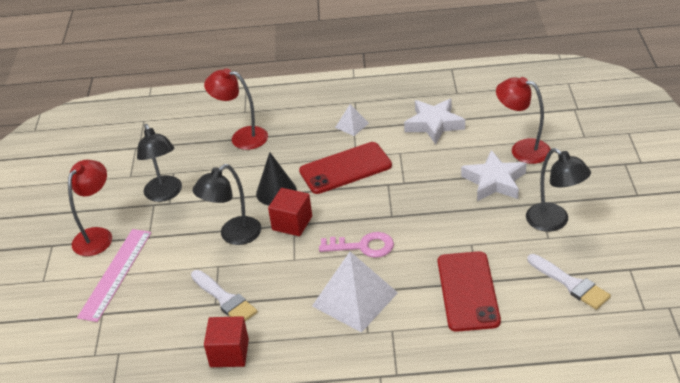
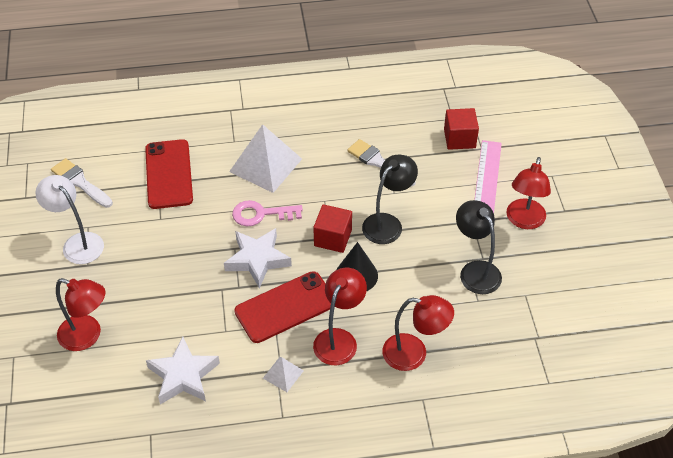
camera: 170 degrees right, 10 degrees up
red cube [204,316,249,367] -> red cube moved to [444,108,479,150]
white star [461,150,526,201] -> white star moved to [224,228,292,288]
black lamp [526,148,591,232] -> white lamp [36,175,104,264]
none -> red lamp [313,268,367,365]

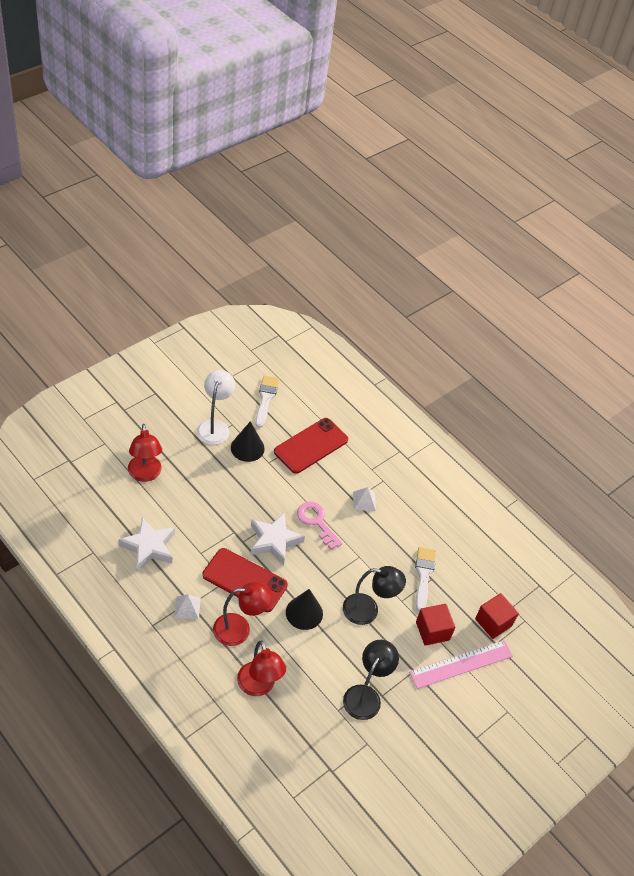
camera: 50 degrees right, 0 degrees up
white pyramid [229,124,302,193] -> white pyramid [353,487,376,511], size x0.48
red cube [313,204,352,253] -> red cube moved to [416,604,455,646]
red lamp [506,157,551,229] -> none
none -> black cone [231,421,265,462]

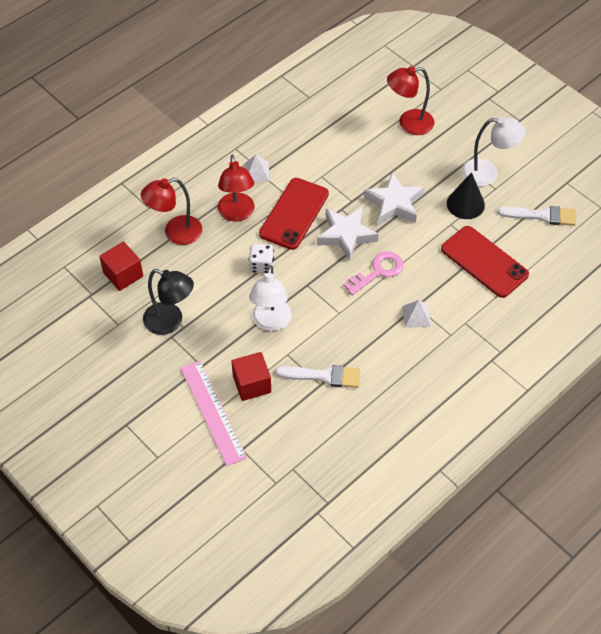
camera: 95 degrees right, 5 degrees up
white star [118,517,175,571] -> white star moved to [364,172,424,224]
black cone [286,589,323,630] -> white dice [249,244,274,273]
black lamp [343,566,406,625] -> white lamp [249,265,292,331]
red cube [475,593,519,639] -> red cube moved to [99,241,143,291]

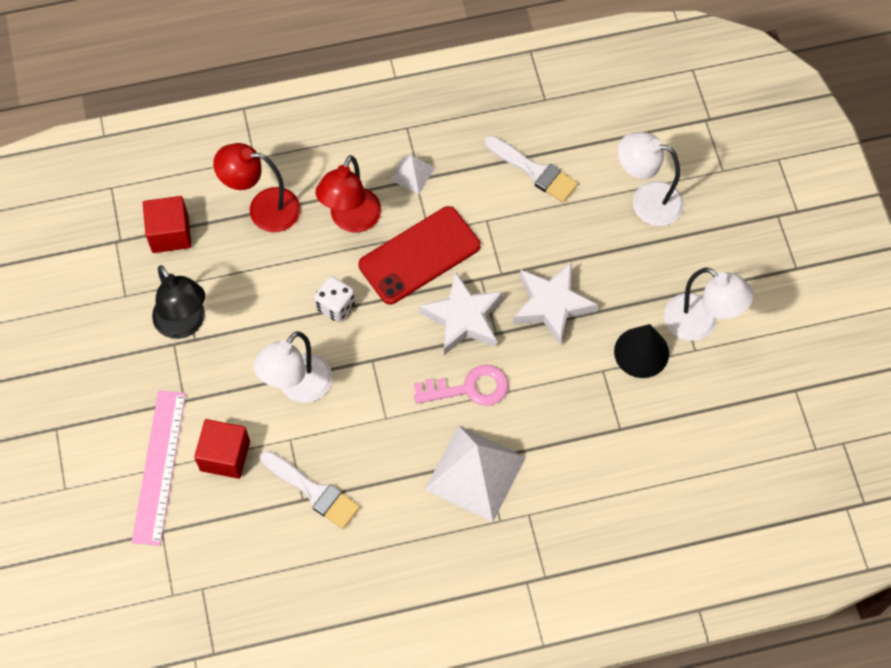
camera: 30 degrees right, 10 degrees up
red lamp [387,66,434,135] -> white lamp [618,132,684,226]
white pyramid [402,300,431,328] -> white pyramid [425,425,526,522], size x2.08
red phone [441,226,529,298] -> none
white brush [498,206,576,226] -> white brush moved to [484,136,578,202]

